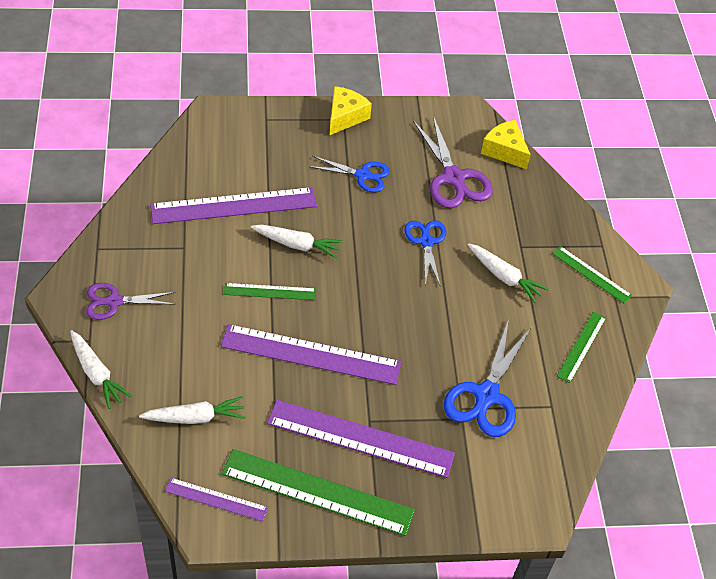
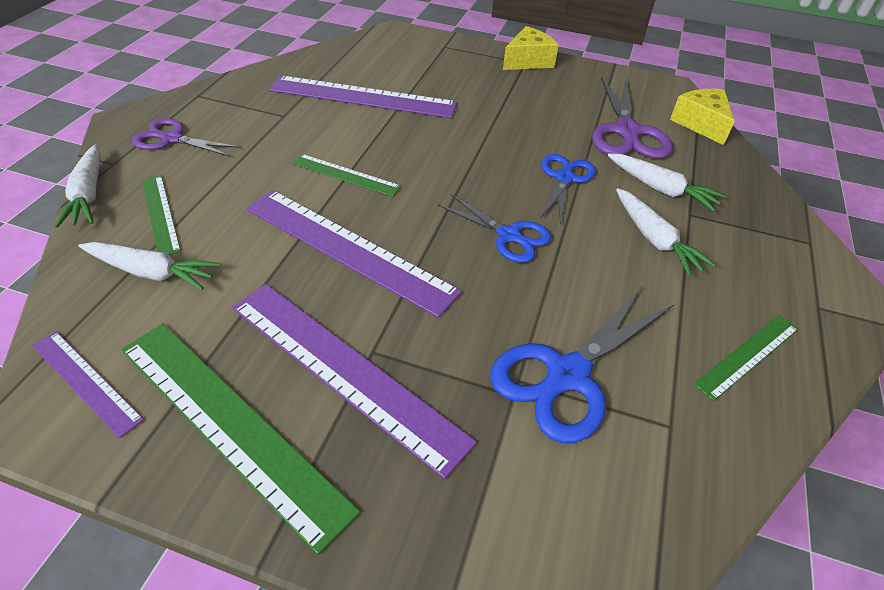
camera: 25 degrees right, 5 degrees down
white carrot [251,225,343,258] -> white carrot moved to [607,153,726,212]
blue scissors [308,156,390,192] -> blue scissors moved to [438,193,551,263]
green ruler [553,246,632,304] -> green ruler moved to [142,176,181,255]

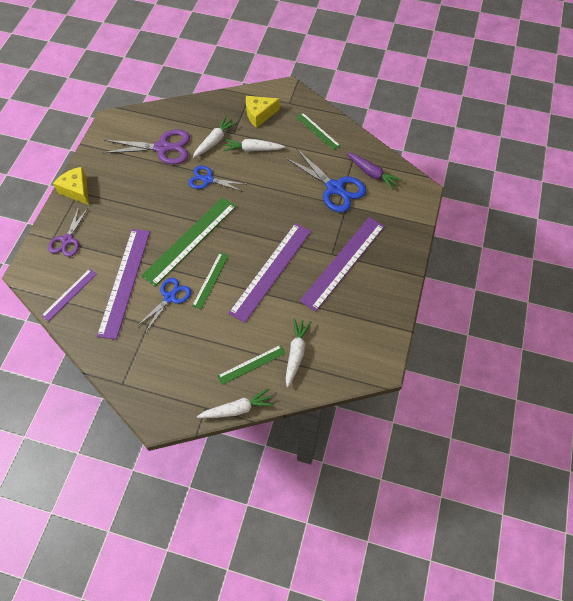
camera: 90 degrees left, 15 degrees up
purple ruler [32,331,144,438] -> purple ruler moved to [41,269,97,322]
green ruler [121,323,360,555] -> green ruler moved to [141,197,236,286]
purple scissors [132,118,241,157] -> purple scissors moved to [48,207,89,257]
blue scissors [438,193,551,263] -> blue scissors moved to [136,278,191,333]
white carrot [616,188,716,276] -> white carrot turned 150 degrees counterclockwise [223,139,285,152]
yellow cheese [670,89,735,145] -> yellow cheese moved to [246,96,280,128]
none -> purple carrot [346,152,402,190]

